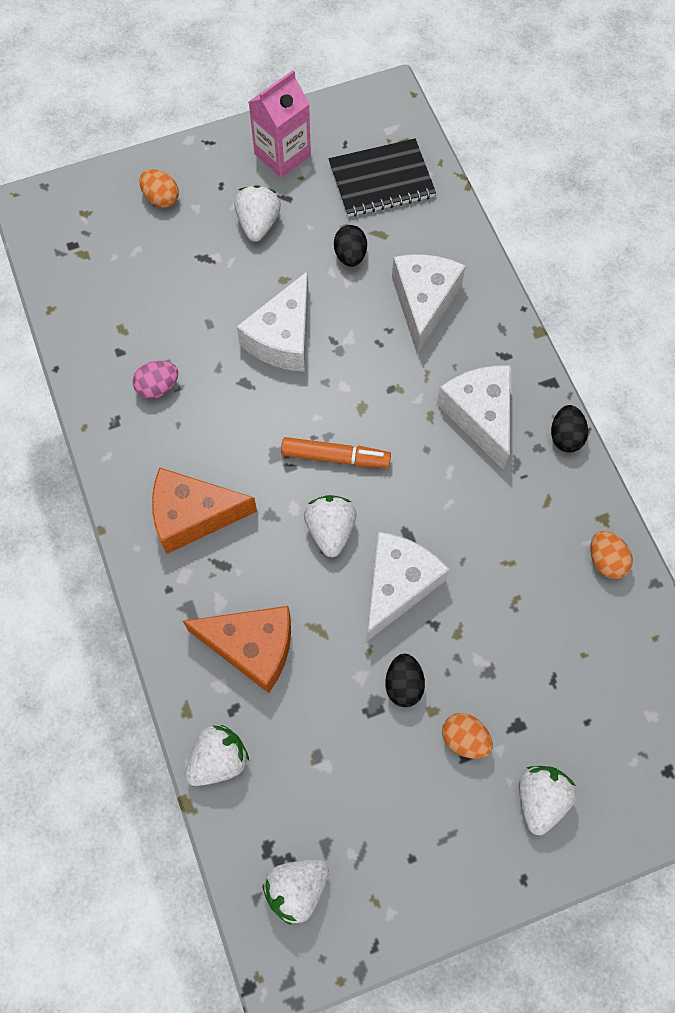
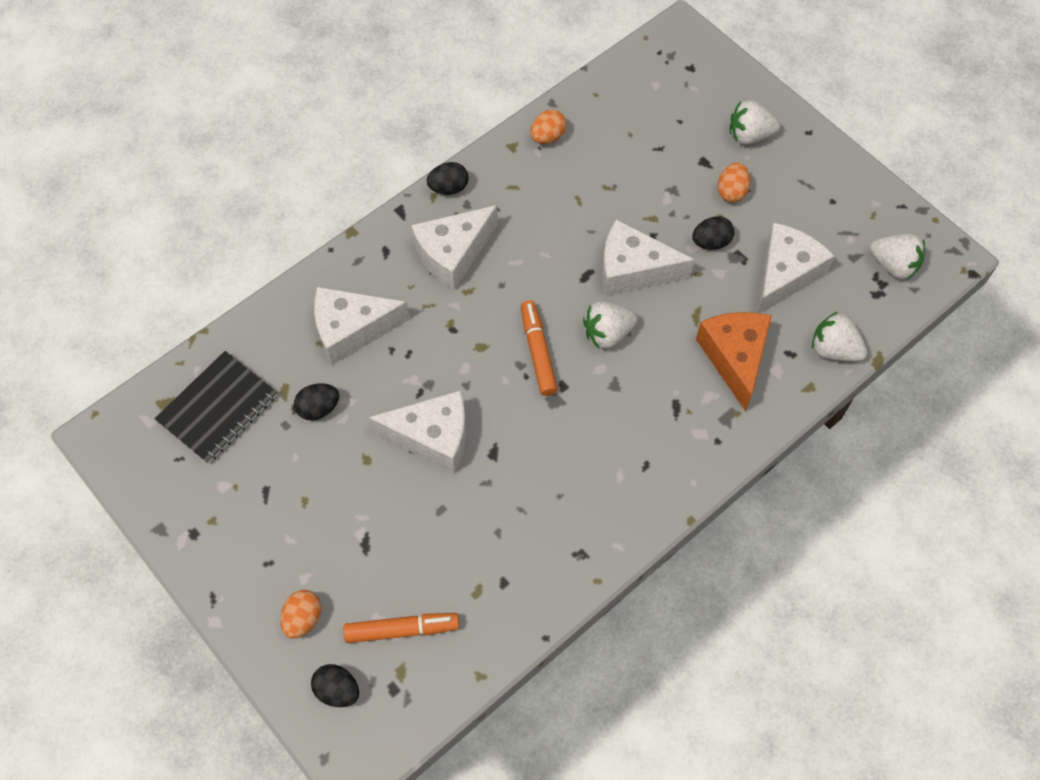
camera: 110 degrees left, 5 degrees down
pink egg [133,361,178,399] -> none
orange cheese [152,467,257,554] -> none
white strawberry [234,185,281,242] -> none
pink carton [249,70,311,178] -> none
black notebook [329,139,436,217] -> black notebook turned 75 degrees clockwise [155,351,277,464]
none -> black egg [311,664,359,707]
none -> orange marker [344,613,459,643]
none -> white cheese [757,222,835,313]

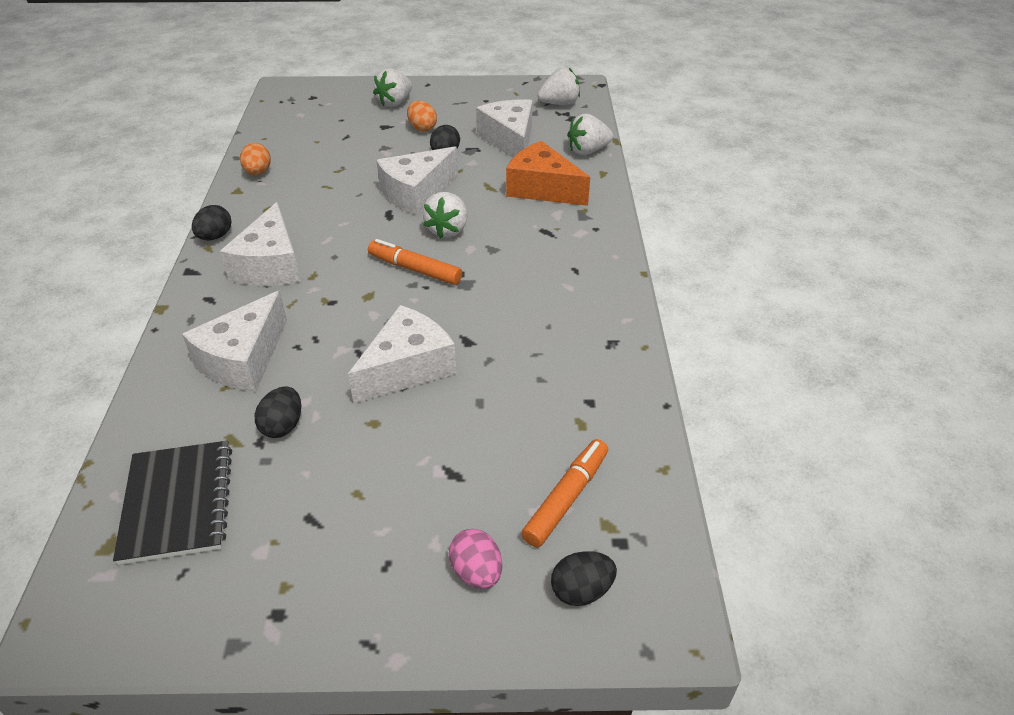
camera: 50 degrees left, 20 degrees down
orange egg [280,590,322,639] -> pink egg [449,529,502,589]

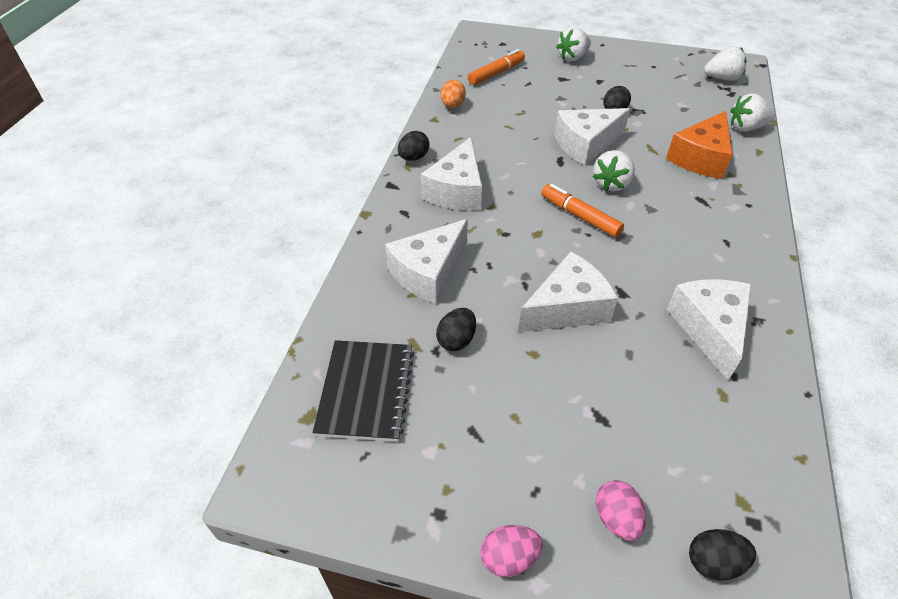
camera: 15 degrees right, 5 degrees up
orange egg [407,101,437,131] -> none
white cheese [476,99,533,158] -> white cheese moved to [667,279,752,381]
orange cheese [506,141,590,206] -> orange cheese turned 105 degrees counterclockwise [666,111,733,179]
orange marker [521,439,608,547] -> orange marker moved to [468,49,525,85]
none -> pink egg [480,525,543,577]

